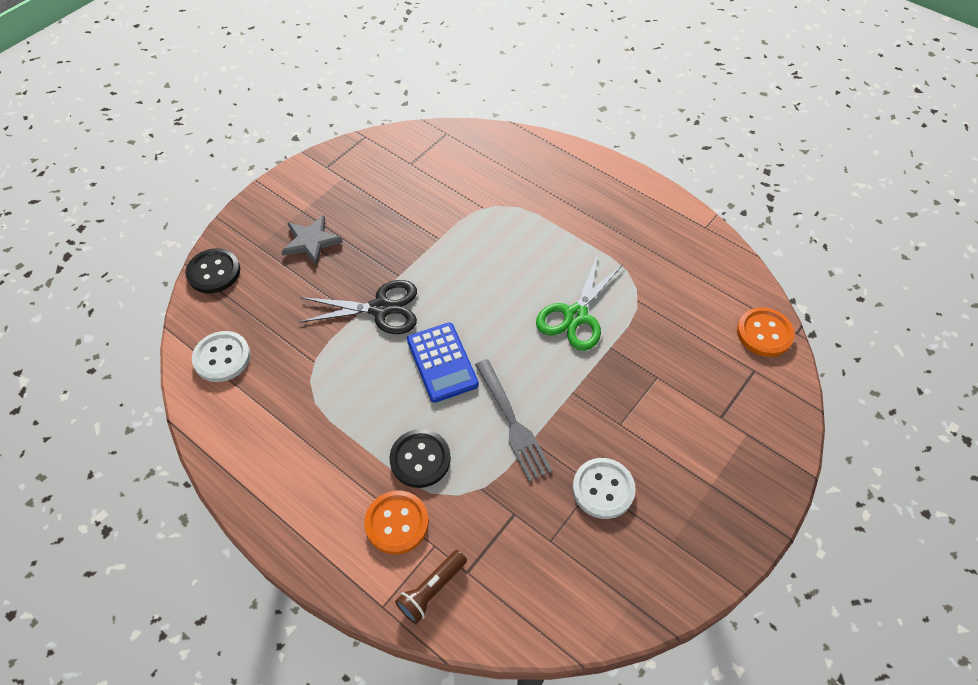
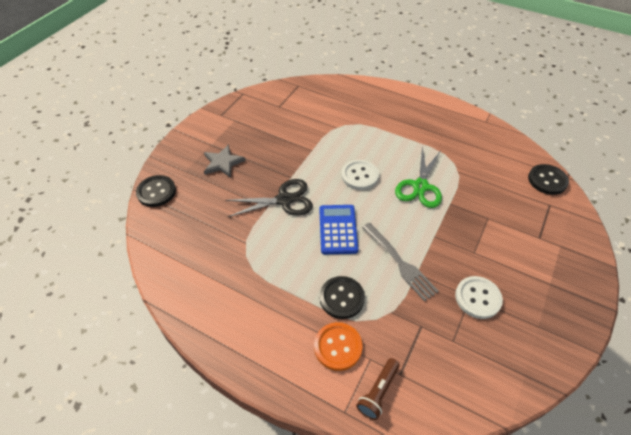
camera: 10 degrees left, 5 degrees down
white button [192,331,251,382] -> white button moved to [342,160,379,190]
blue calculator [407,323,479,403] -> blue calculator turned 150 degrees counterclockwise [319,205,359,254]
orange button [737,307,795,357] -> black button [528,164,569,195]

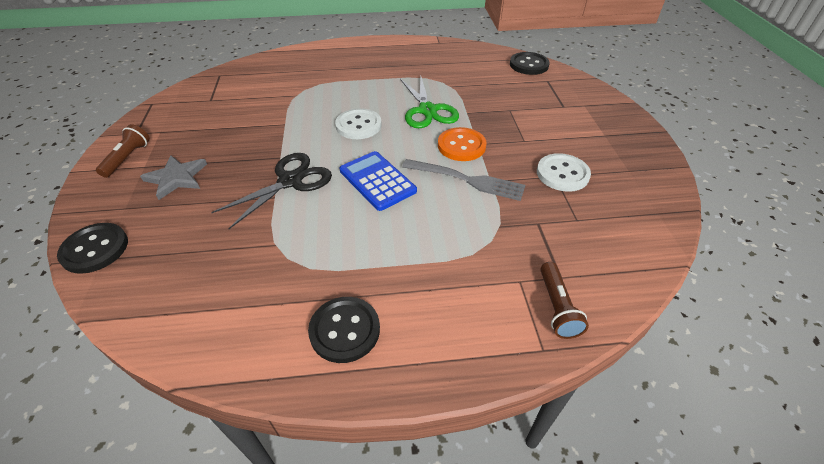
camera: 35 degrees left, 5 degrees down
orange button [314,322,362,371] -> orange button moved to [438,127,486,161]
black button [320,276,365,319] -> black button moved to [308,297,380,363]
none -> brown flashlight [96,124,150,178]

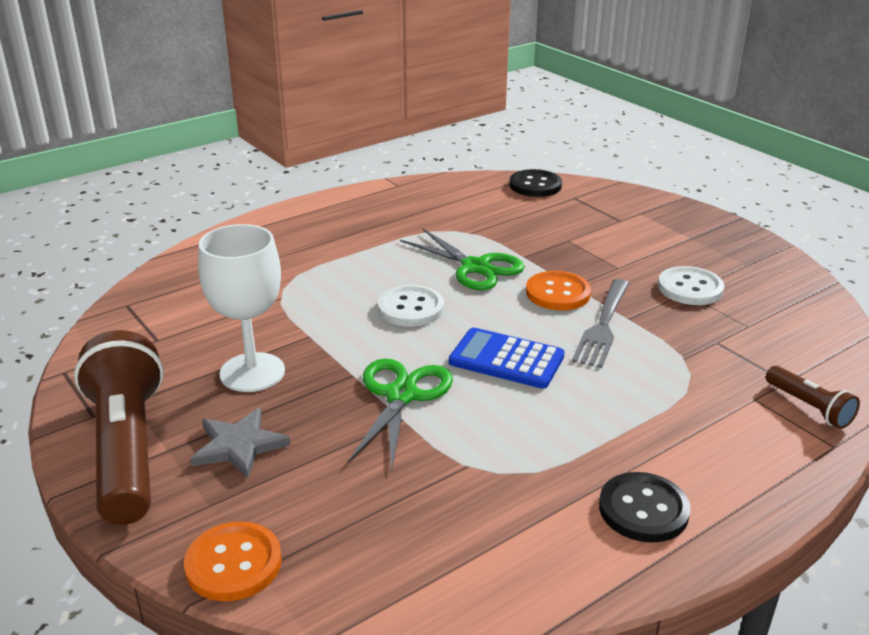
camera: 30 degrees left, 15 degrees down
black button [57,223,128,274] -> orange button [184,522,282,601]
brown flashlight [96,124,150,178] -> brown flashlight [74,330,164,525], size x2.17
black scissors [211,153,332,229] -> green scissors [348,359,453,472]
grey fork [402,159,525,201] -> grey fork turned 120 degrees clockwise [572,279,629,368]
none -> white goblet [198,224,285,392]

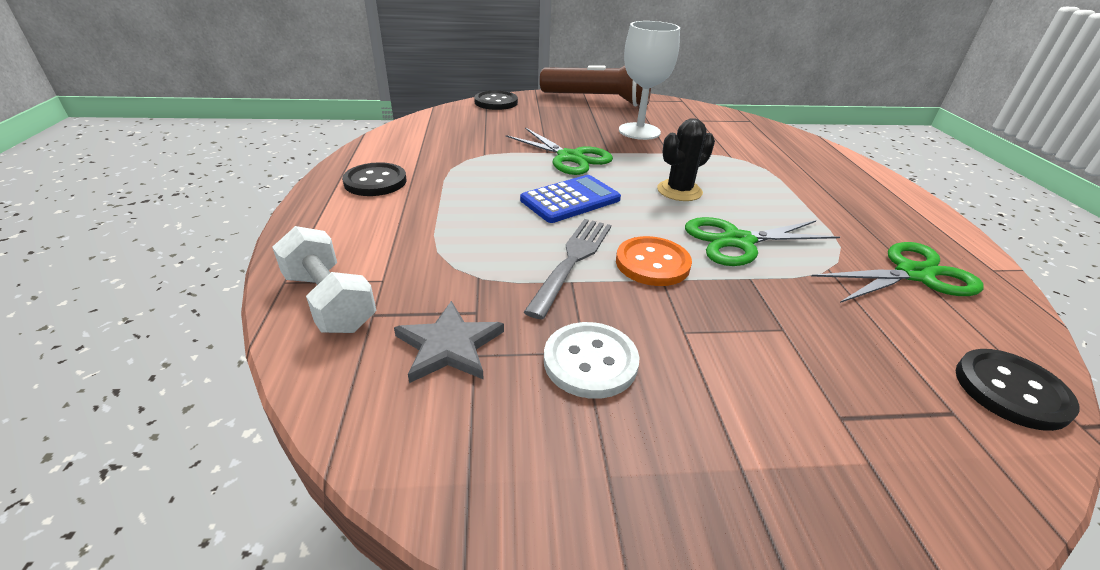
camera: 120 degrees right, 5 degrees up
orange button [184,522,282,601] -> black button [474,90,518,110]
grey star [191,408,290,478] -> grey star moved to [394,301,504,383]
white button [378,285,444,326] -> black cactus [657,118,715,201]
grey fork [572,279,629,368] -> grey fork turned 60 degrees clockwise [524,219,611,319]
brown flashlight [766,366,860,429] -> white dumbbell [272,226,376,333]
none -> green scissors [812,242,984,303]

